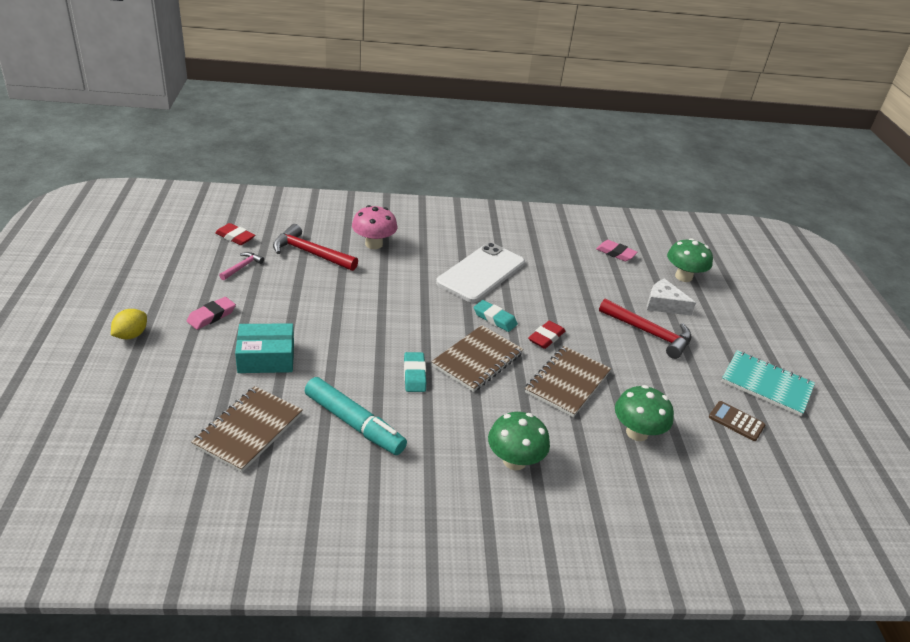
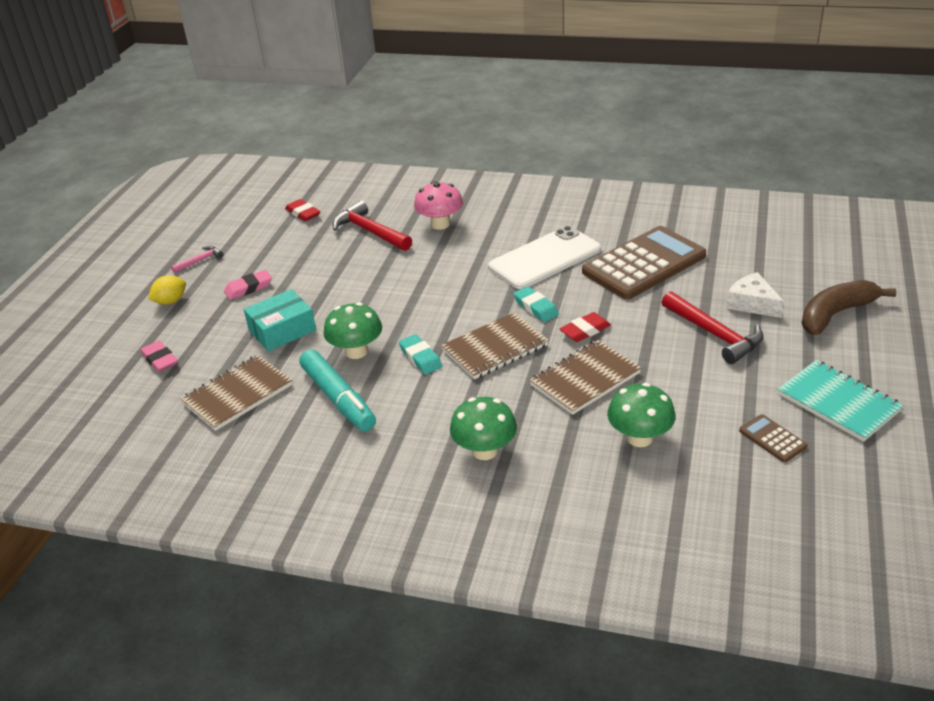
camera: 25 degrees right, 0 degrees up
pink hammer [219,252,264,280] -> pink hammer moved to [171,246,223,273]
turquoise box [235,323,294,373] -> turquoise box turned 45 degrees counterclockwise [244,289,316,351]
turquoise eraser [404,352,426,392] -> turquoise eraser turned 45 degrees counterclockwise [399,334,442,375]
pink eraser [596,240,638,261] -> pink eraser moved to [140,341,178,372]
green mushroom [667,238,713,282] -> green mushroom moved to [324,302,382,359]
none -> brown calculator [582,226,706,299]
none -> brown banana [802,280,896,335]

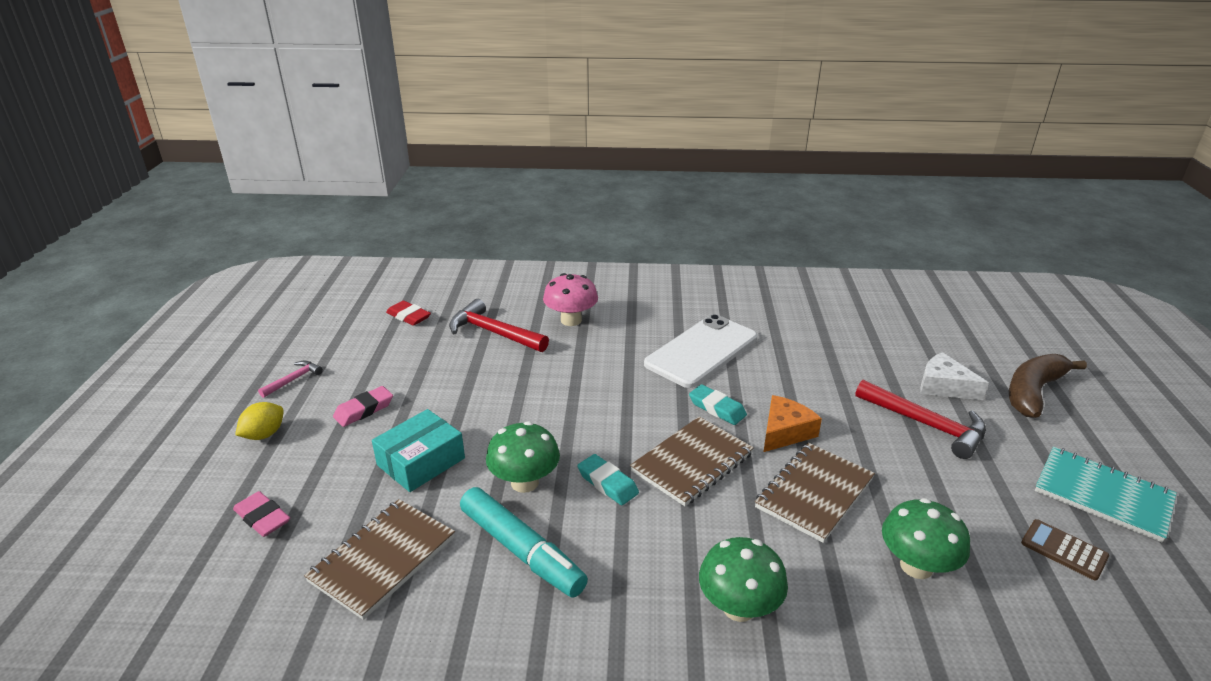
camera: 15 degrees left, 5 degrees down
red eraser [559,312,611,342] -> orange cheese [764,395,822,452]
brown calculator [582,226,706,299] -> none

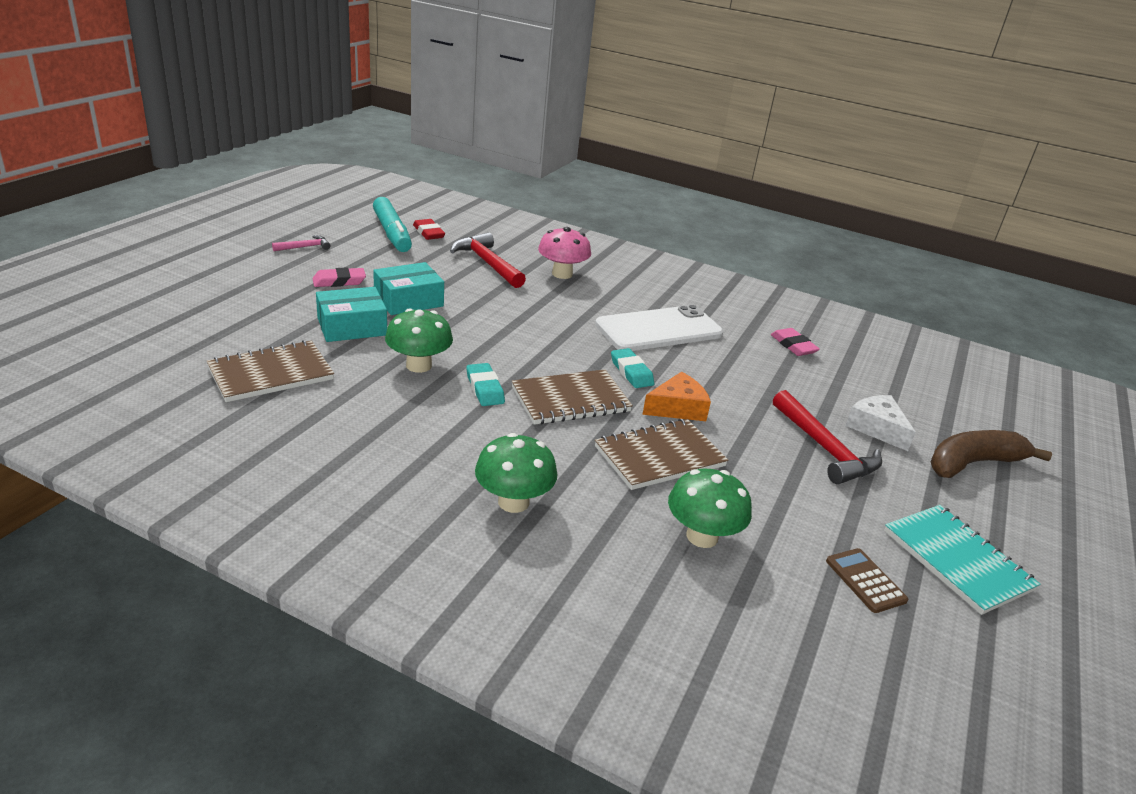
camera: 20 degrees right, 0 degrees up
pink eraser [233,491,290,537] -> pink eraser moved to [771,328,820,356]
yellow lemon [235,402,284,440] -> none
turquoise marker [460,487,588,598] -> turquoise marker moved to [373,197,412,252]
none -> turquoise box [373,262,444,315]

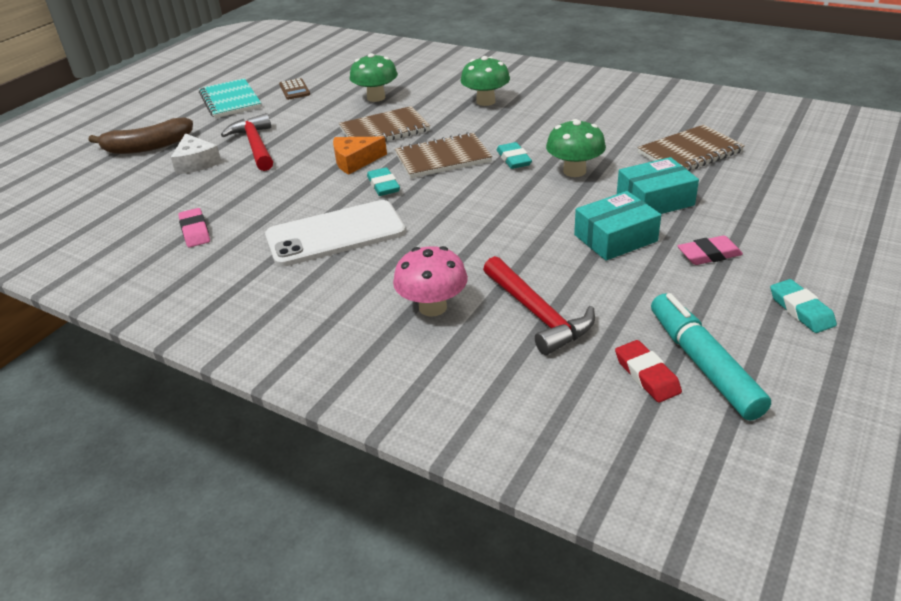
camera: 170 degrees left, 5 degrees up
pink hammer [272,235,331,251] -> turquoise eraser [770,279,837,333]

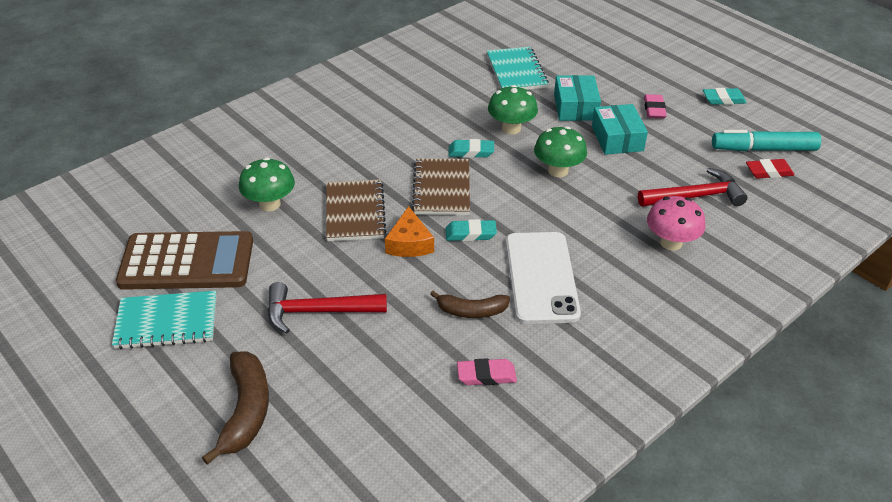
camera: 75 degrees left, 5 degrees up
white cheese [171,133,222,174] -> none
brown calculator [279,78,310,100] -> brown calculator [116,231,253,290], size x2.40
green mushroom [460,56,510,106] -> green mushroom moved to [534,126,587,177]
brown notebook [637,125,745,171] -> turquoise notebook [487,47,549,90]
none -> brown banana [430,291,510,318]

